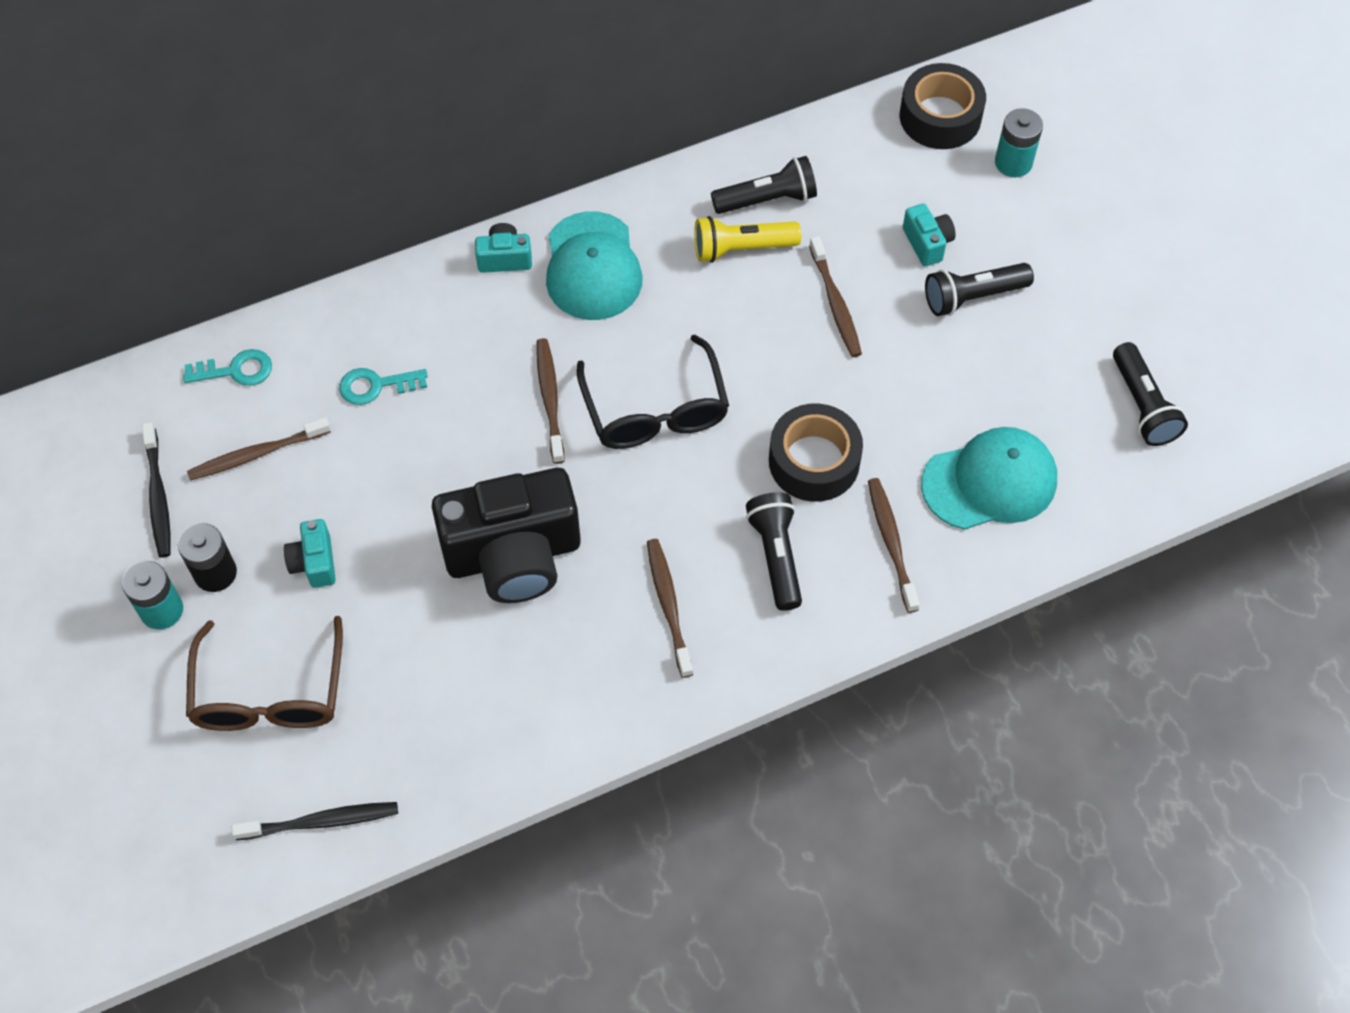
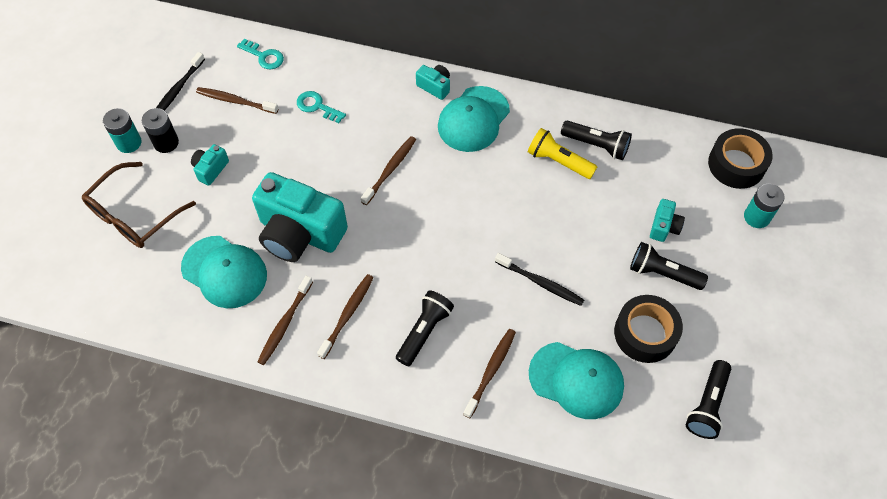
camera: 40 degrees right, 0 degrees up
black toothbrush [232,802,398,840] -> black toothbrush moved to [495,253,584,306]
black camera [432,468,581,603] -> turquoise camera [252,172,348,262]
black glasses [577,335,729,449] -> none
black tape [769,404,863,502] -> black tape moved to [614,295,683,363]
brown toothbrush [809,236,862,357] -> brown toothbrush moved to [257,276,313,365]
none -> turquoise cap [181,236,267,308]

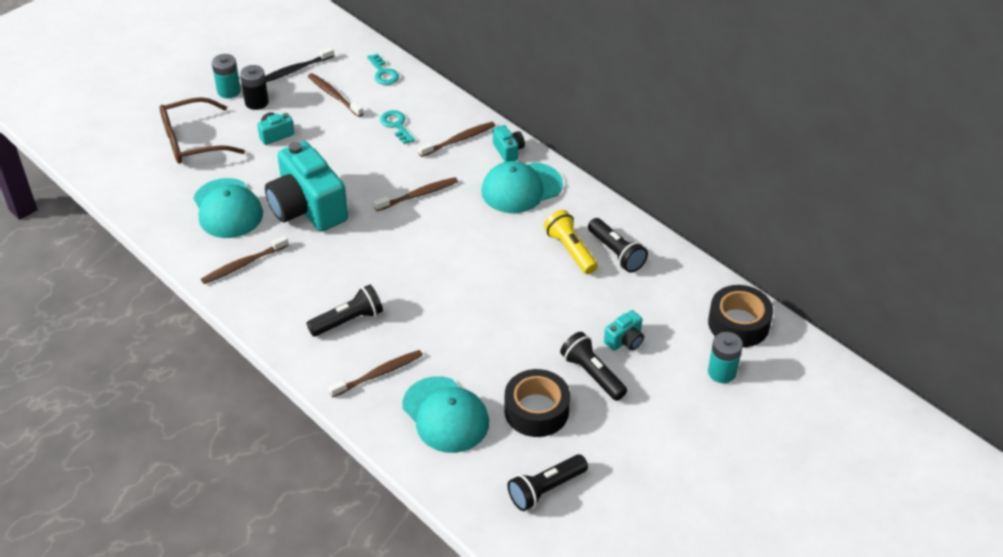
camera: 30 degrees right, 15 degrees down
brown toothbrush [317,274,373,359] -> brown toothbrush moved to [418,122,495,157]
black toothbrush [495,253,584,306] -> none

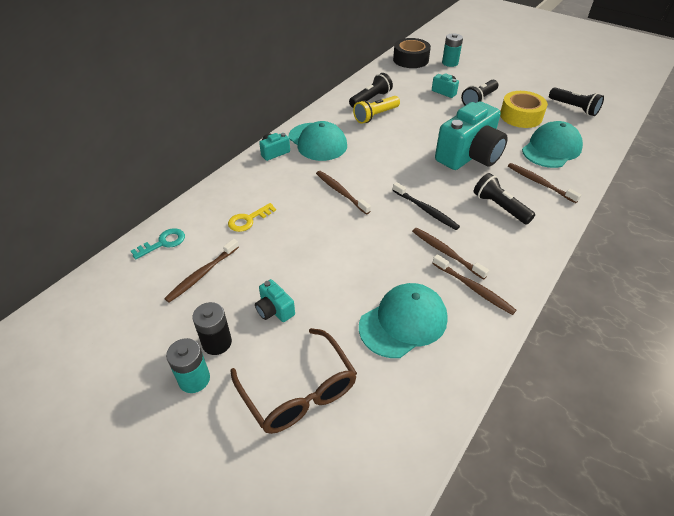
camera: 100 degrees left, 0 degrees up
black toothbrush [265,47,334,82] -> black toothbrush moved to [392,182,460,230]
turquoise camera [265,141,348,232] -> turquoise camera moved to [435,101,508,170]
turquoise key [380,110,415,144] -> yellow key [228,203,276,232]
brown toothbrush [418,122,495,157] -> brown toothbrush moved to [412,228,489,280]
black tape [504,369,570,437] -> yellow tape [500,91,548,128]

